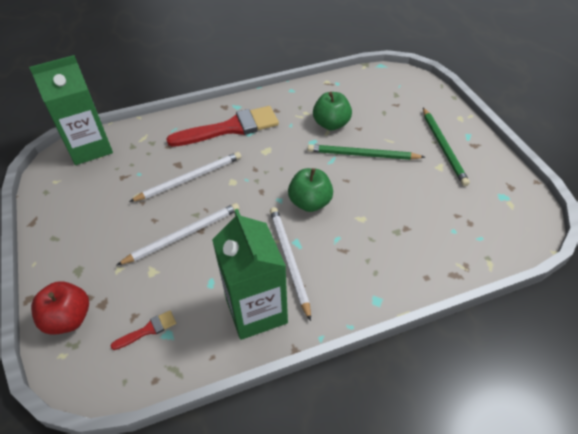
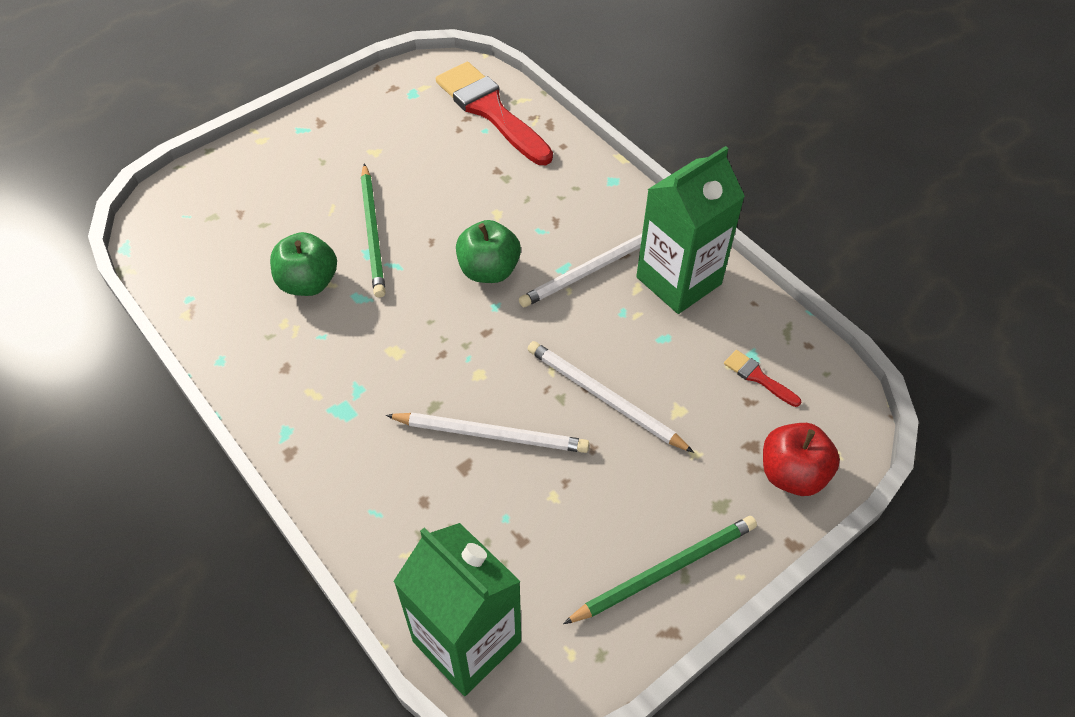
camera: 110 degrees left, 5 degrees up
white pencil [129,152,241,202] -> white pencil turned 150 degrees clockwise [386,412,589,453]
red brush [166,106,279,147] -> red brush moved to [436,62,553,165]
green pencil [423,108,470,186] -> green pencil moved to [563,516,757,624]

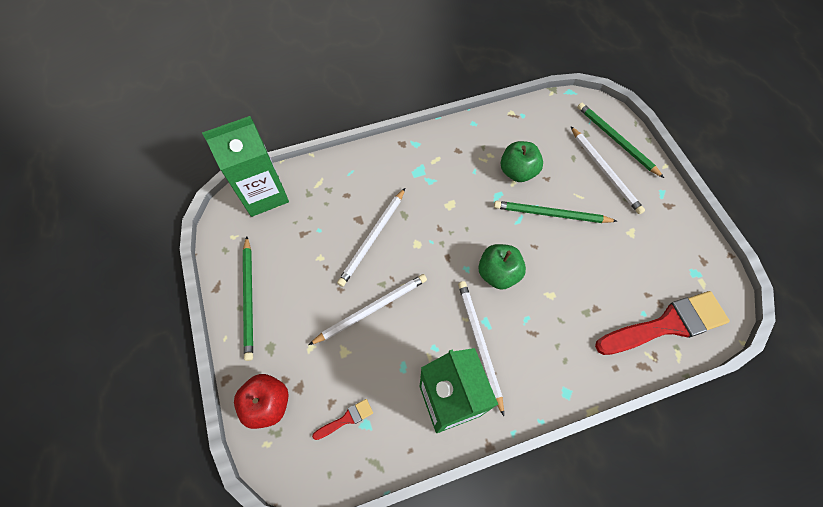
camera: 110 degrees right, 10 degrees up
none -> white pencil [571,127,645,214]
none -> green pencil [577,103,664,178]

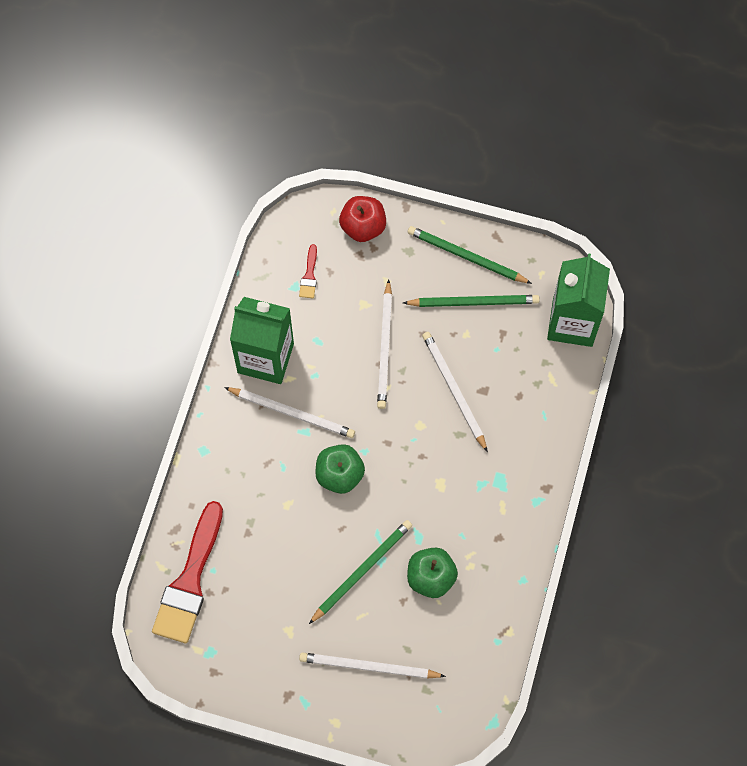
camera: 125 degrees right, 5 degrees up
green pencil [577,103,664,178] -> green pencil moved to [403,295,540,307]

